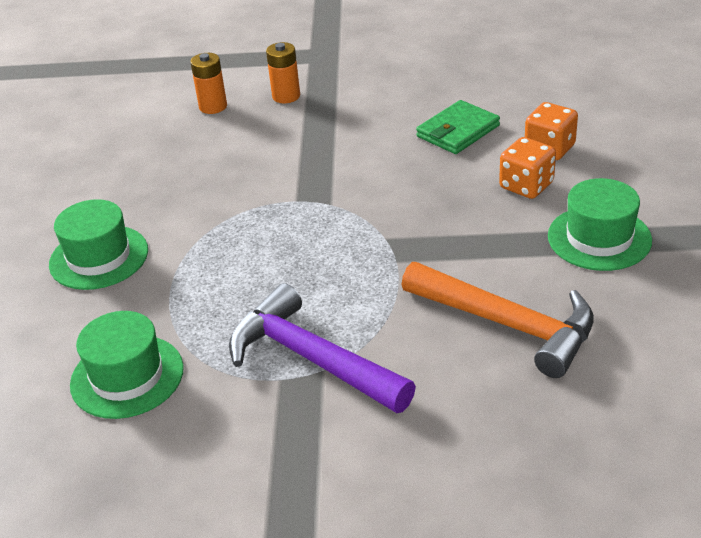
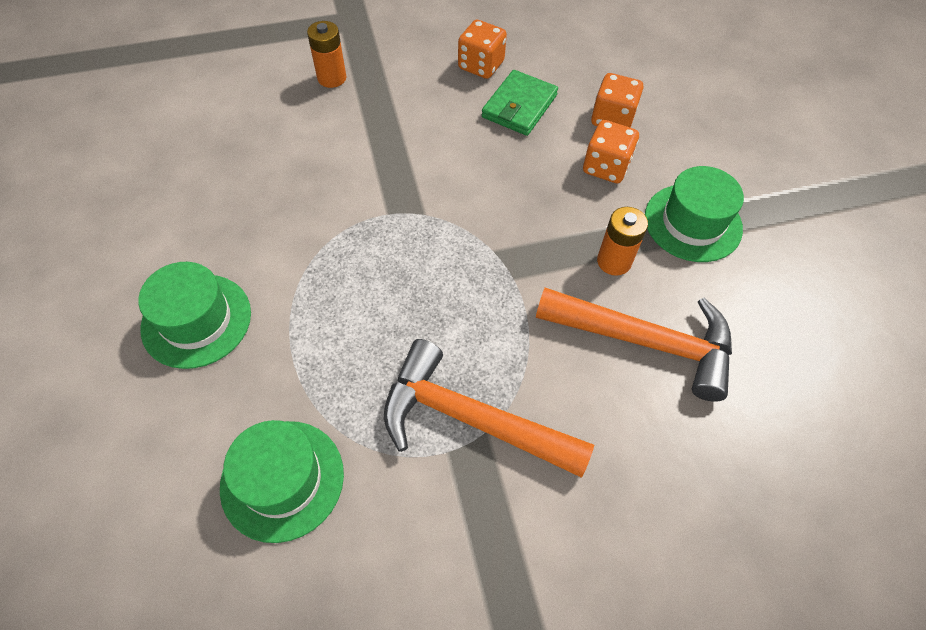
camera: 20 degrees left, 20 degrees up
orange battery [190,53,227,114] -> orange battery moved to [597,207,648,276]
purple hammer [229,283,416,413] -> orange hammer [384,339,594,478]
none -> orange dice [458,20,507,79]

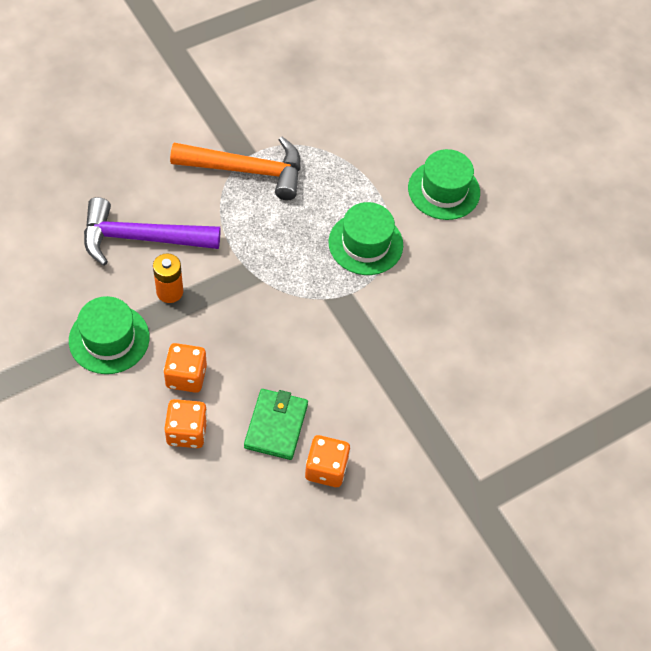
camera: 160 degrees right, 0 degrees up
green hat [220,420,344,543] -> green hat moved to [328,202,403,275]
orange battery [307,21,346,88] -> none
orange hammer [536,288,732,402] -> purple hammer [84,197,220,266]

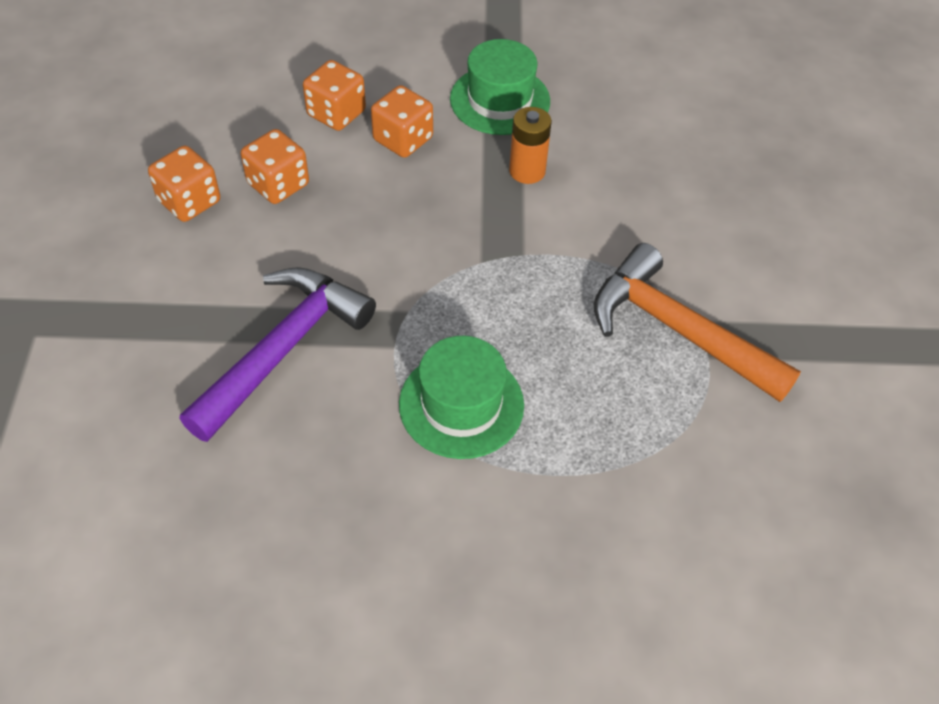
camera: 125 degrees right, 5 degrees down
purple hammer [84,197,220,266] -> purple hammer moved to [180,267,376,442]
orange hammer [170,136,301,200] -> orange hammer turned 90 degrees clockwise [594,243,801,402]
green wallet [244,389,308,460] -> orange dice [241,129,309,204]
green hat [408,149,480,220] -> none

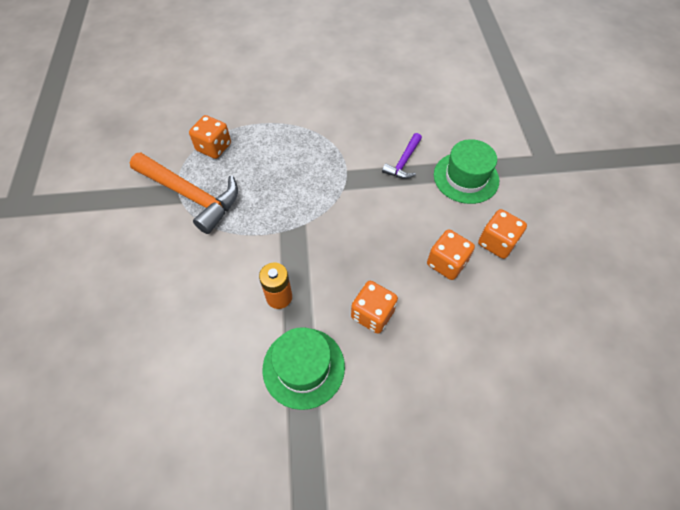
camera: 175 degrees right, 5 degrees up
purple hammer [180,267,376,442] -> purple hammer [382,133,422,179], size x0.52
orange dice [303,60,366,131] -> orange dice moved to [189,115,231,159]
green hat [399,336,524,459] -> green hat moved to [434,139,499,204]

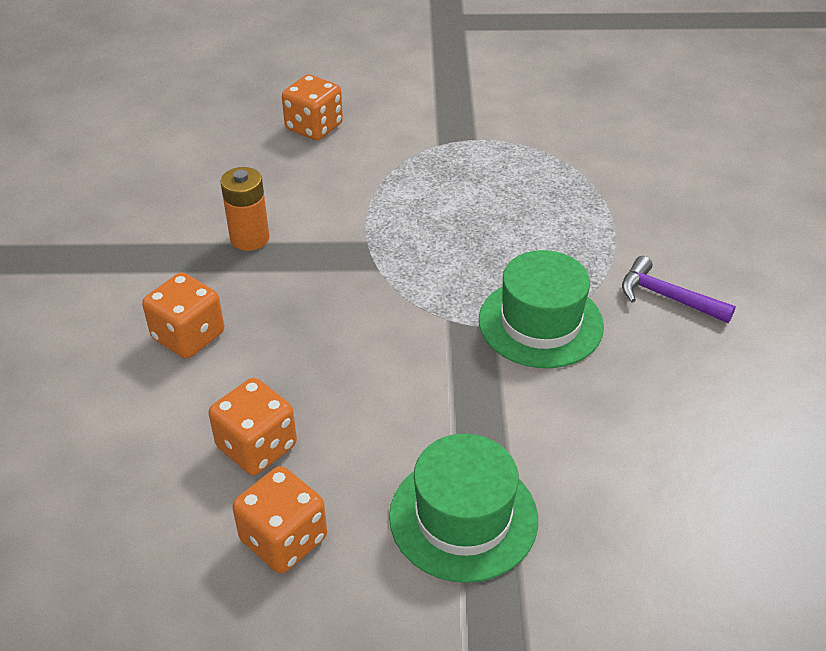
camera: 95 degrees right, 15 degrees down
orange hammer [130,152,238,234] -> none
orange dice [189,115,231,159] -> orange dice moved to [282,74,343,140]
green hat [262,327,345,410] -> green hat moved to [479,250,604,368]
purple hammer [382,133,422,179] -> purple hammer moved to [622,256,736,323]

